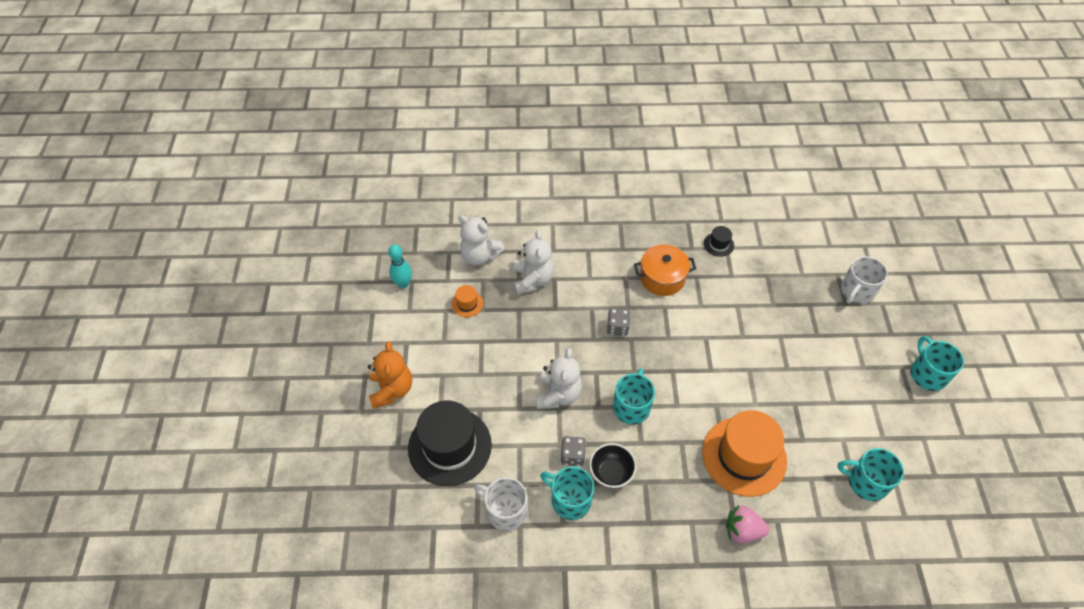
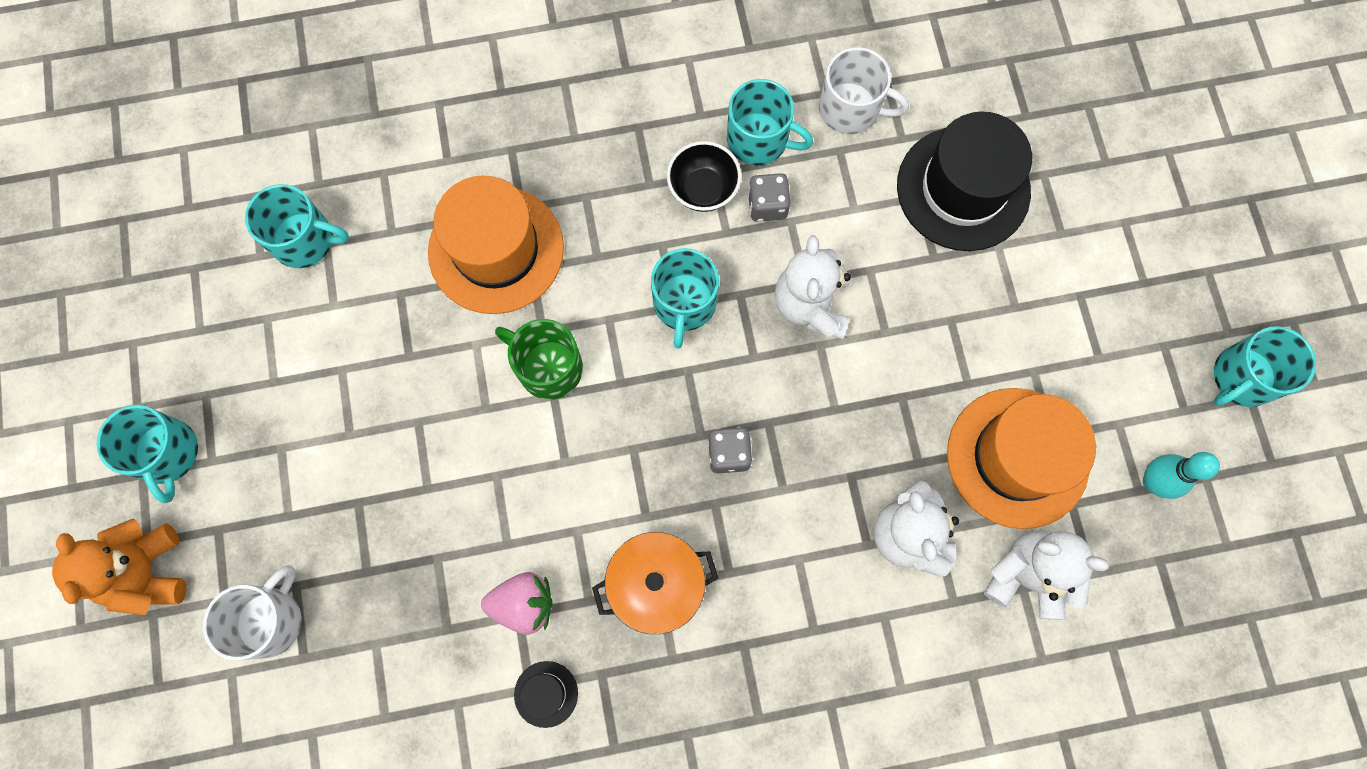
camera: 170 degrees right, 20 degrees up
orange teddy bear [368,341,412,409] -> orange teddy bear moved to [52,519,186,615]
orange hat [452,285,483,317] -> orange hat [947,388,1096,529], size x2.34
pink strawberry [726,505,770,543] -> pink strawberry moved to [481,572,552,635]
none -> green mug [495,319,583,400]
none -> turquoise mug [1214,326,1316,407]

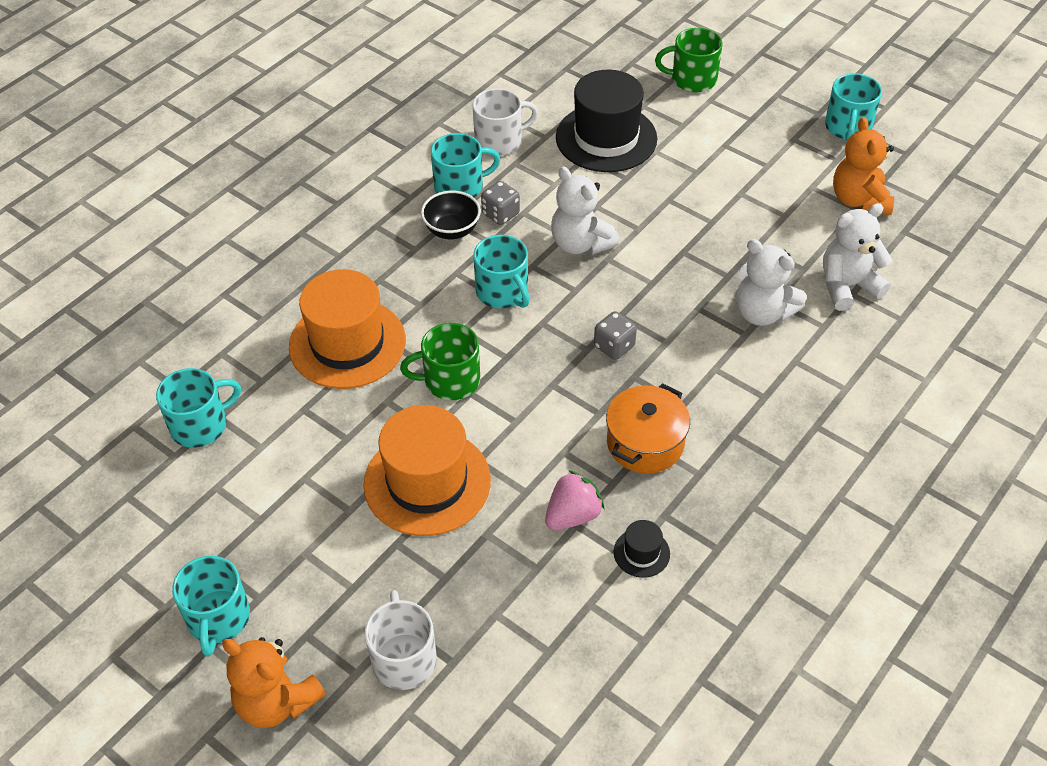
camera: 40 degrees left, 25 degrees down
turquoise mug [97,405,198,503] -> turquoise mug turned 60 degrees clockwise [172,556,250,656]
orange hat [947,388,1096,529] -> orange hat moved to [364,405,491,536]
turquoise bowling pin [1143,452,1220,499] -> orange teddy bear [833,117,894,215]
none -> green mug [655,28,723,92]

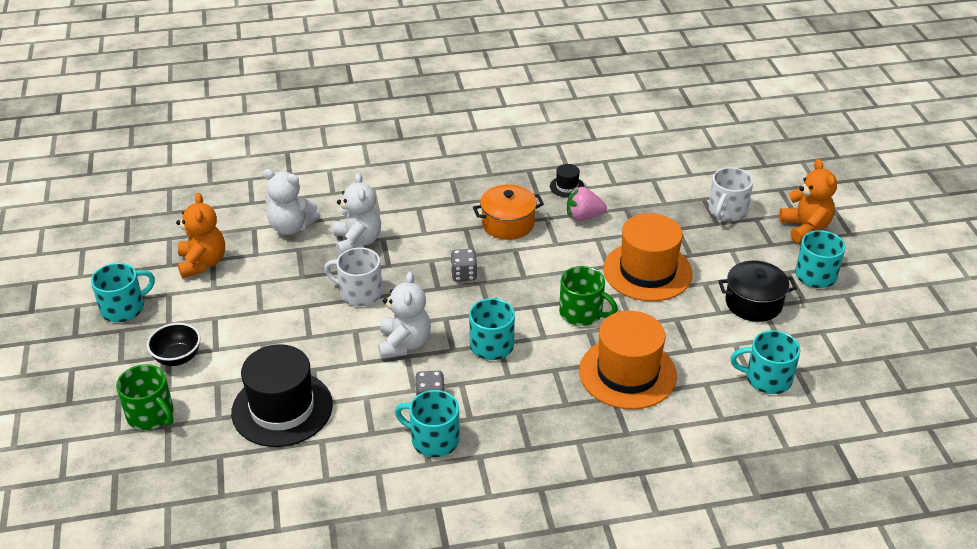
camera: 140 degrees left, 10 degrees down
black bowl [421,191,481,239] -> black bowl moved to [147,323,201,366]
white mug [472,88,538,156] -> white mug moved to [324,248,382,306]
orange teddy bear [833,117,894,215] -> orange teddy bear turned 45 degrees counterclockwise [176,193,225,278]
none -> black pot [718,261,797,322]

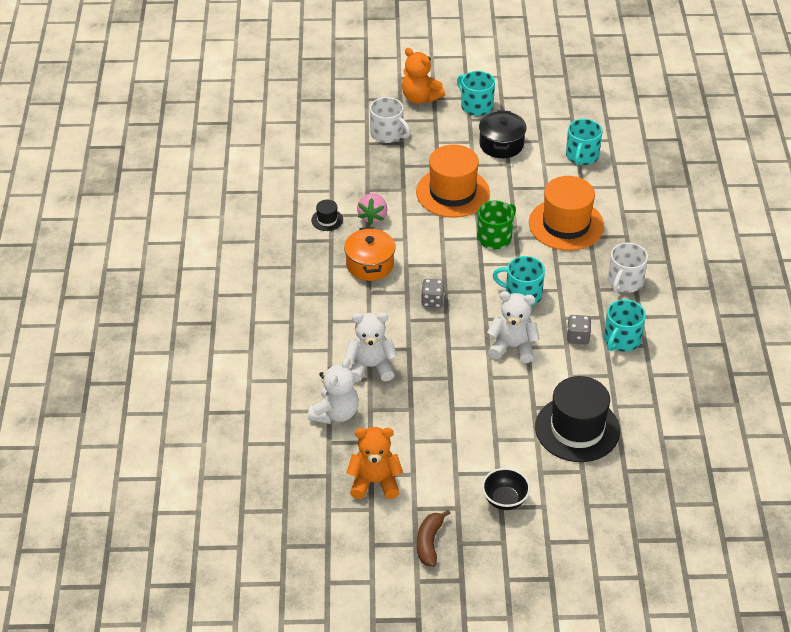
camera: 80 degrees left, 5 degrees up
turquoise mug [91,263,155,322] -> brown banana [417,510,451,567]
green mug [116,364,174,430] -> none
white mug [324,248,382,306] -> white mug moved to [608,242,648,293]
orange teddy bear [779,159,837,243] -> orange teddy bear turned 135 degrees counterclockwise [402,48,445,104]

